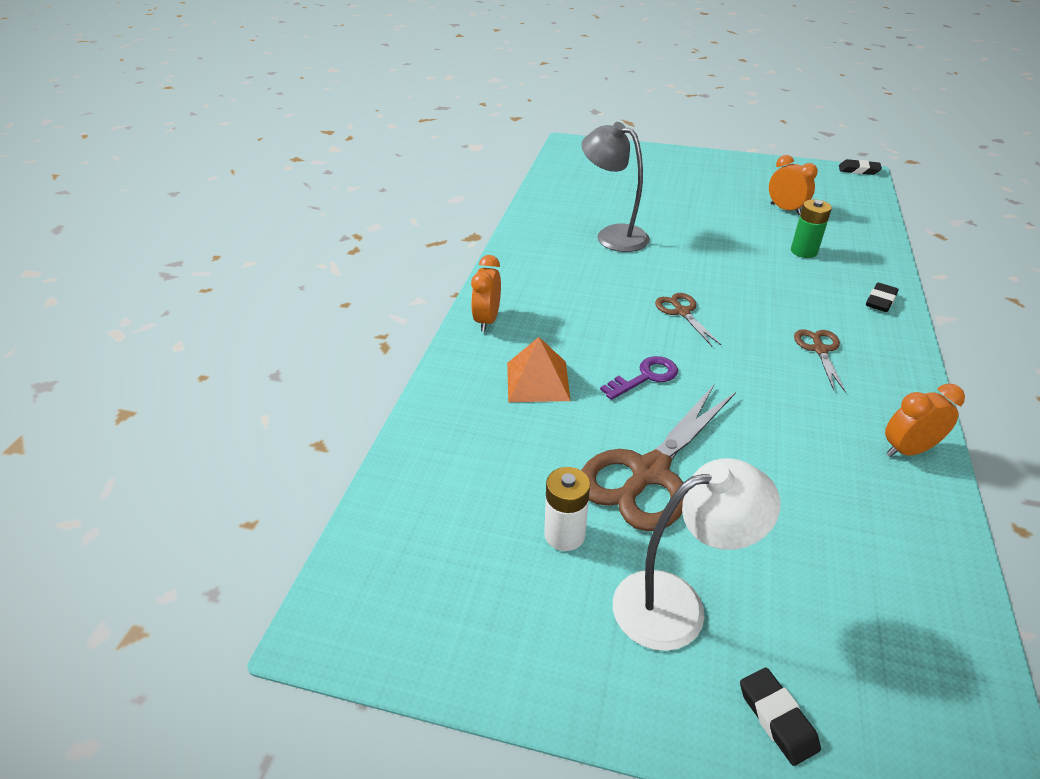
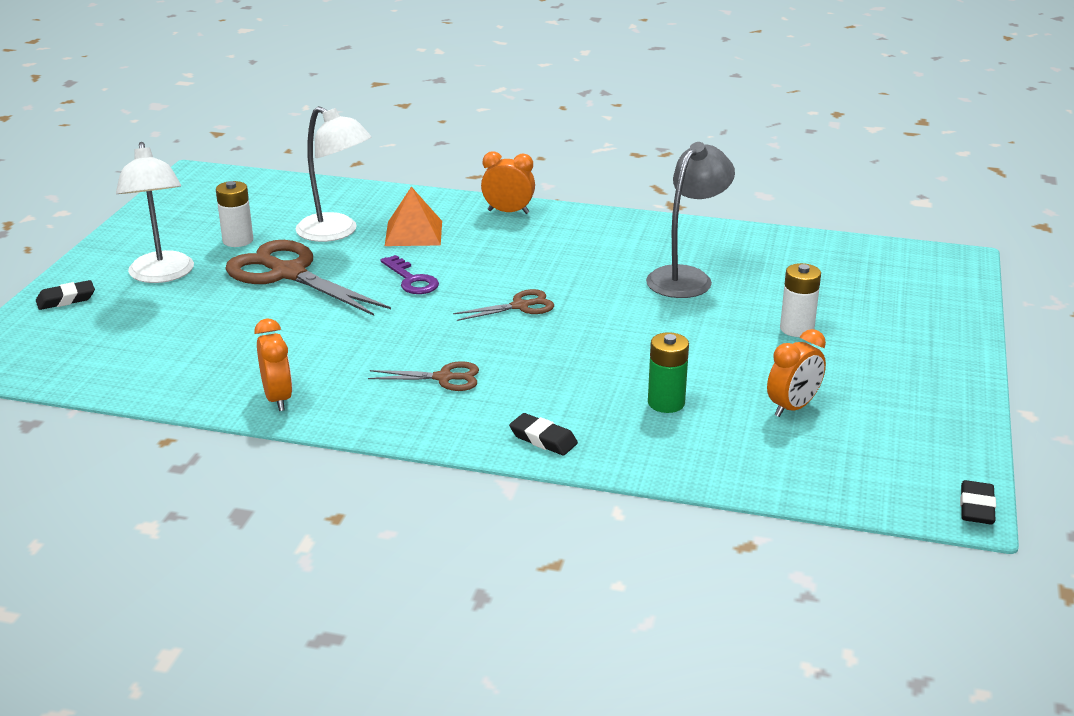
camera: 90 degrees right, 10 degrees down
none -> white lamp [296,106,371,242]
none -> white battery [780,263,821,337]

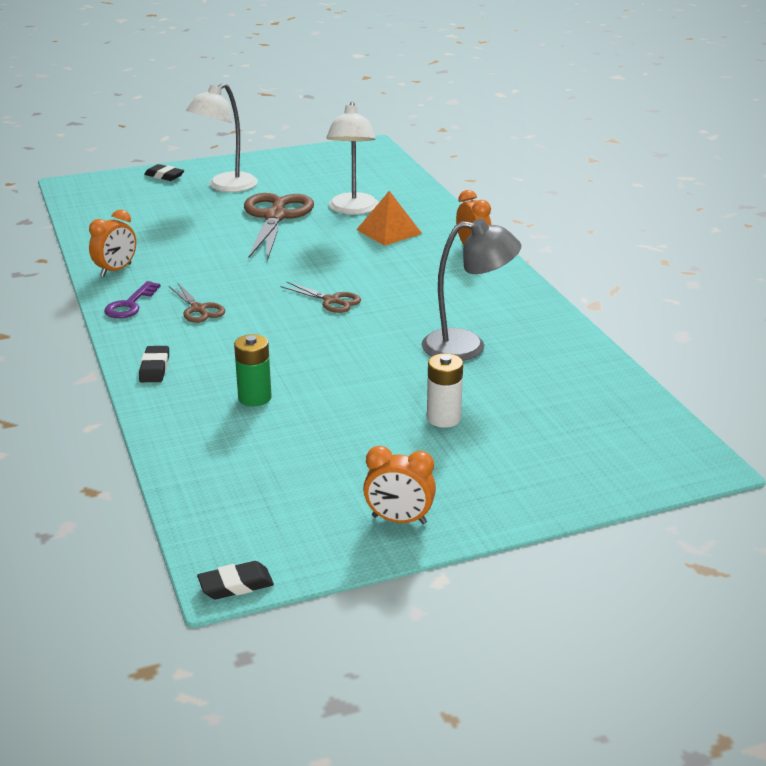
camera: 55 degrees right, 0 degrees up
white battery [216,181,253,247] -> none
purple key [381,255,439,294] -> purple key moved to [104,281,161,318]
orange clock [767,329,826,417] -> orange clock moved to [363,446,436,524]

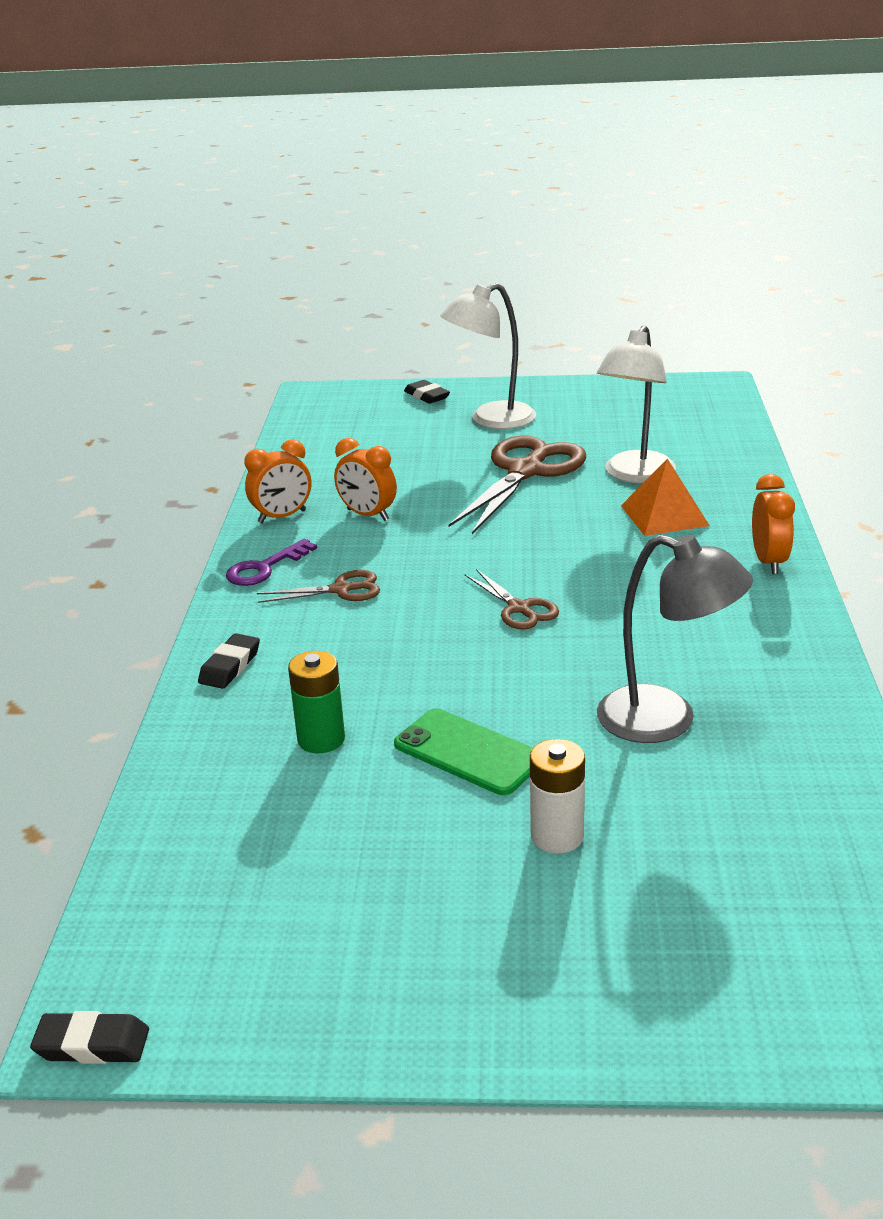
camera: 25 degrees right, 0 degrees up
brown scissors [168,282,225,323] -> brown scissors turned 90 degrees counterclockwise [257,570,380,603]
orange clock [363,446,436,524] -> orange clock moved to [334,438,397,521]
none -> green phone [394,708,533,795]

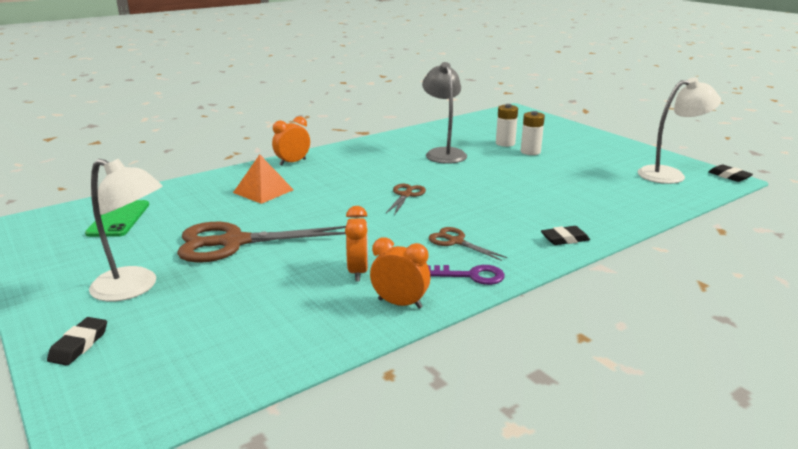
camera: 130 degrees left, 5 degrees down
green battery [288,651,345,753] -> none
green phone [394,708,533,795] -> green phone moved to [85,200,149,237]
white lamp [597,325,676,483] -> white lamp moved to [638,77,721,184]
none -> white battery [496,104,518,147]

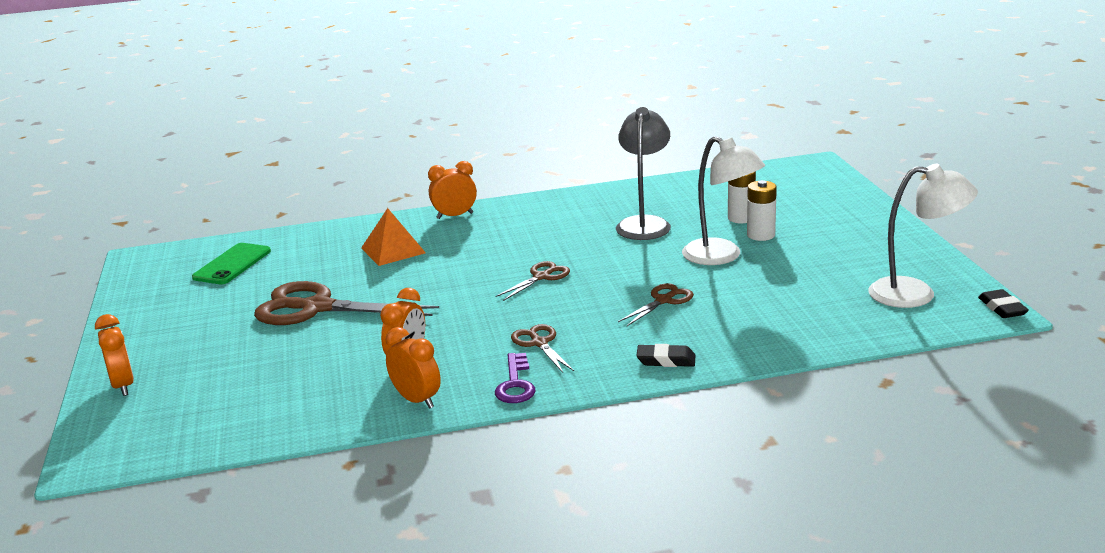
camera: 25 degrees right, 0 degrees up
black eraser [47,317,107,366] -> orange clock [95,314,134,396]
white lamp [89,159,163,302] -> white lamp moved to [682,136,765,265]
purple key [428,265,505,285] -> purple key turned 60 degrees clockwise [495,353,536,403]
none -> brown scissors [618,283,694,326]

